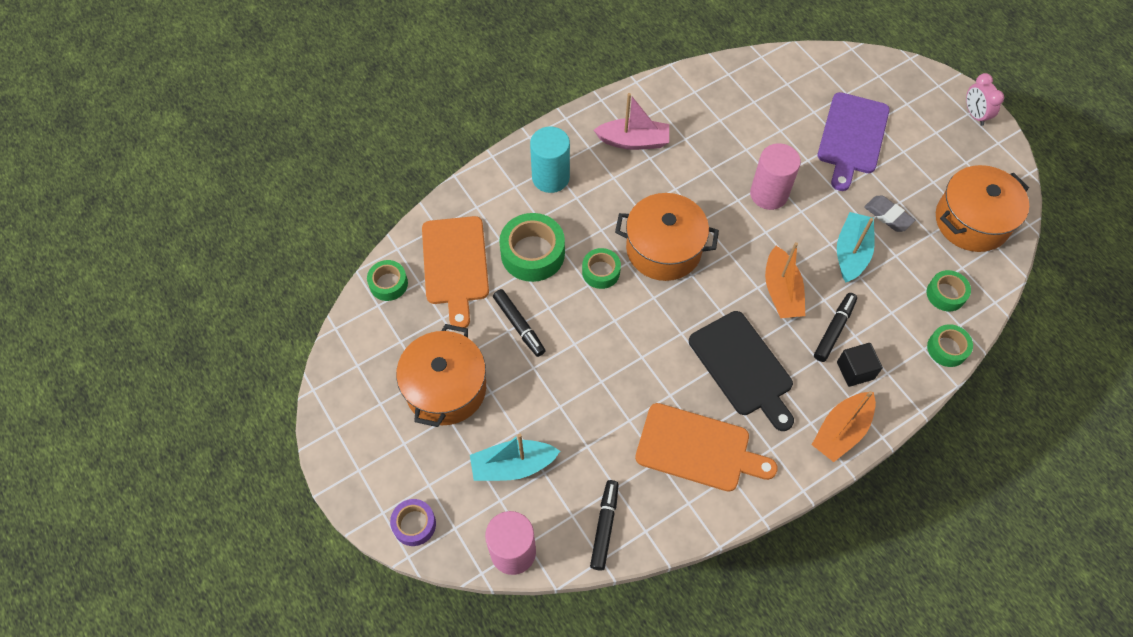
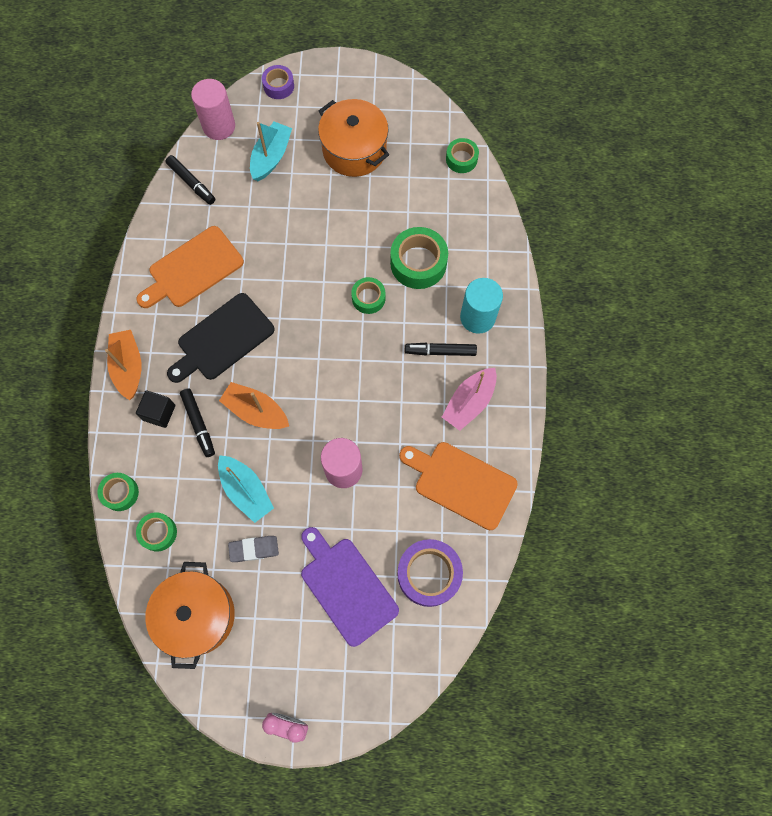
camera: 125 degrees right, 10 degrees up
orange cutting board [422,216,489,328] -> orange cutting board moved to [399,442,518,530]
black marker [493,289,545,357] -> black marker moved to [405,343,477,356]
orange pot [615,193,719,281] -> none
black cutting board [689,311,794,431] -> black cutting board turned 45 degrees counterclockwise [167,293,275,383]
none -> purple tape [397,539,463,607]

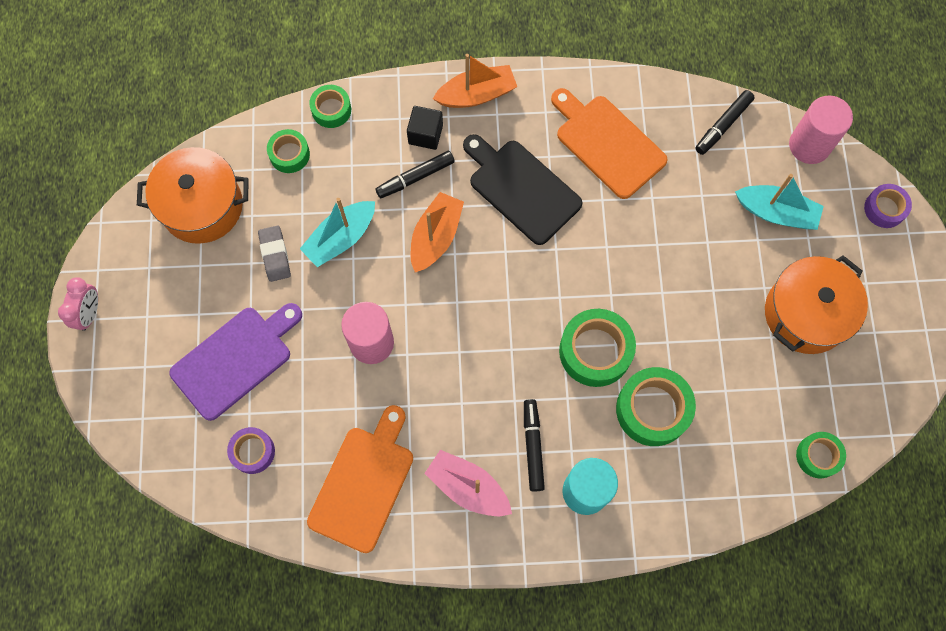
camera: 85 degrees right, 0 degrees up
green tape [351,277,385,314] -> green tape [559,309,636,387], size x1.70
purple tape [397,539,463,607] -> purple tape [227,427,275,474], size x0.59

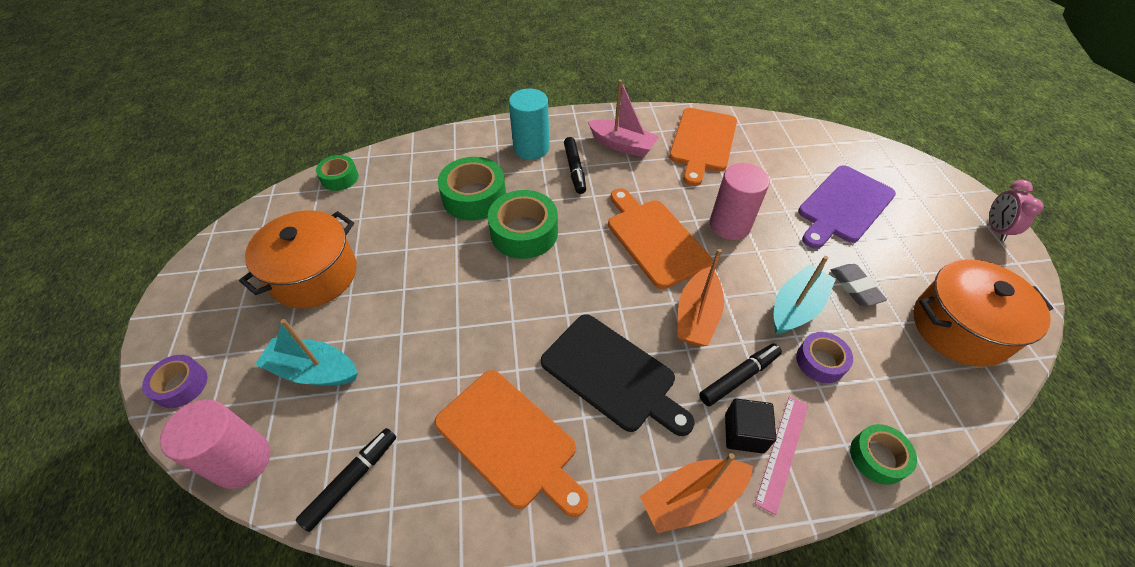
camera: 175 degrees right, 20 degrees down
purple tape [227,427,275,474] -> purple tape moved to [796,332,853,383]
green tape [267,129,310,173] -> none
none -> orange cutting board [608,188,713,289]
none -> pink ruler [755,396,808,515]

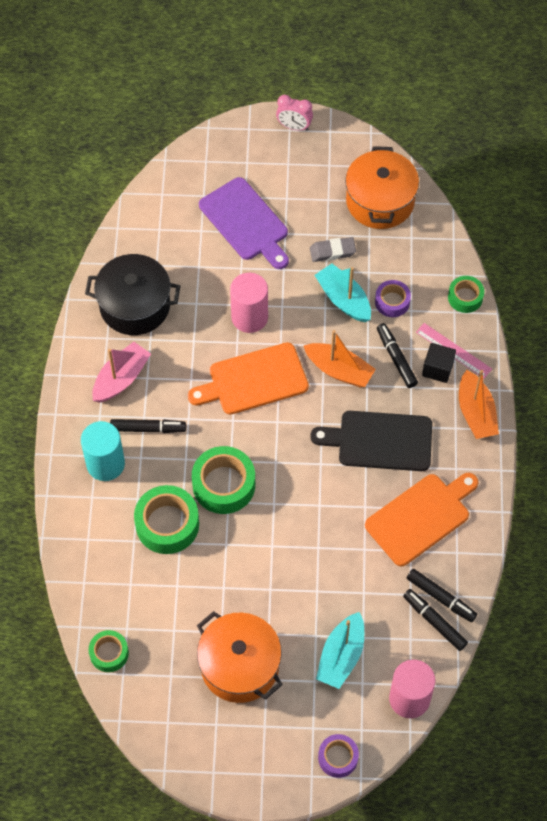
camera: 80 degrees left, 10 degrees up
black cutting board [541,314,695,436] -> black cutting board turned 135 degrees counterclockwise [310,411,432,471]
orange cutting board [669,108,737,186] -> black pot [85,254,180,335]
none -> black marker [407,569,477,622]

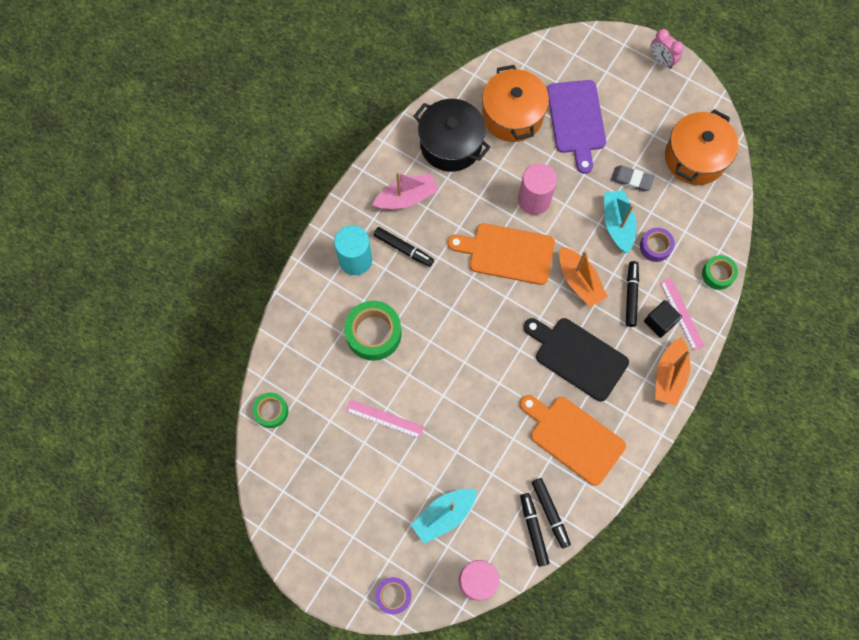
camera: 30 degrees right, 10 degrees up
green tape [192,446,255,514] -> none
orange pot [197,611,283,703] -> orange pot moved to [482,65,549,142]
orange cutting board [365,473,478,567] -> orange cutting board turned 135 degrees counterclockwise [520,395,626,486]
none -> pink ruler [346,399,424,439]

